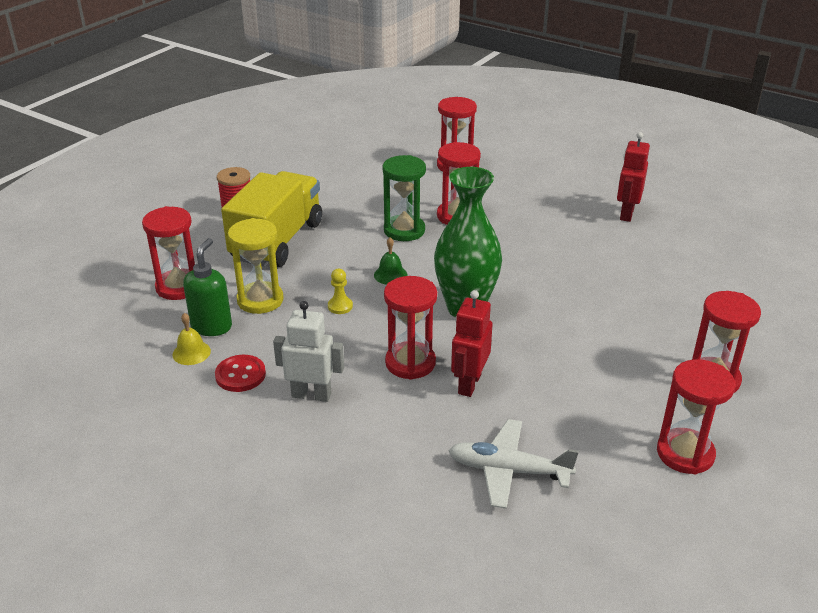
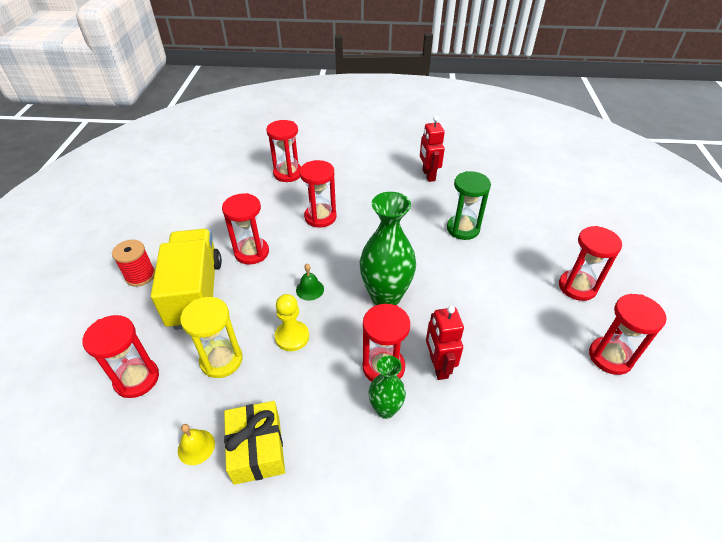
camera: 30 degrees left, 10 degrees up
green soap dispenser [183,238,232,336] -> none
red button [215,355,266,392] -> yellow gift [224,401,285,485]
white robot [273,301,344,402] -> none
yellow pawn [328,269,353,314] -> yellow pawn [275,294,309,351], size x1.58
green hourglass [382,155,426,241] -> green hourglass moved to [447,171,491,240]
white plane [448,419,579,509] -> none
none -> red hourglass [222,193,269,265]
none -> green vase [369,356,406,419]

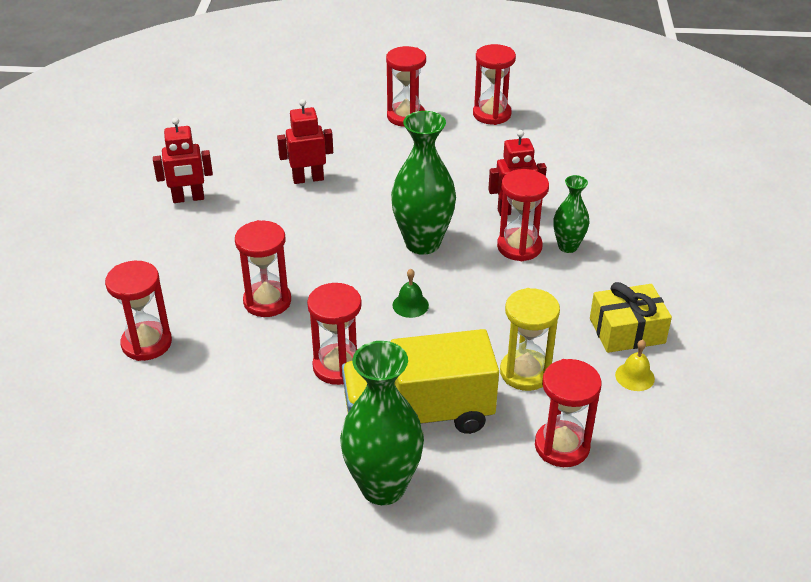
camera: 90 degrees left, 5 degrees down
red spool [112,240,155,287] -> green vase [340,341,424,505]
yellow pawn [275,294,309,351] -> none
green hourglass [447,171,491,240] -> red robot [277,99,333,184]

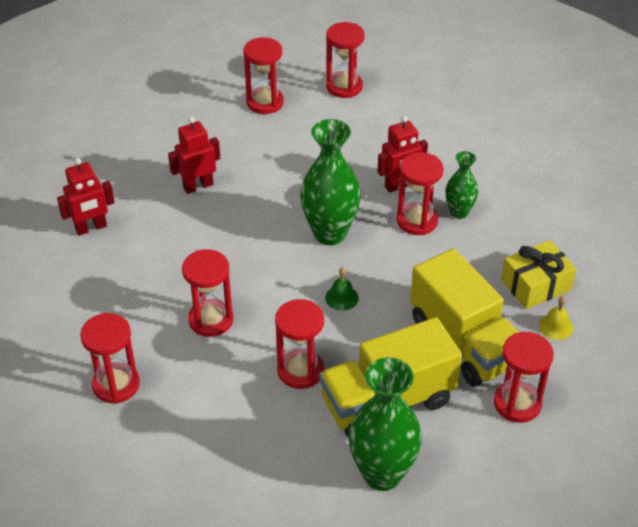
camera: 15 degrees left, 5 degrees up
yellow hourglass [500,288,560,391] -> yellow truck [410,248,519,387]

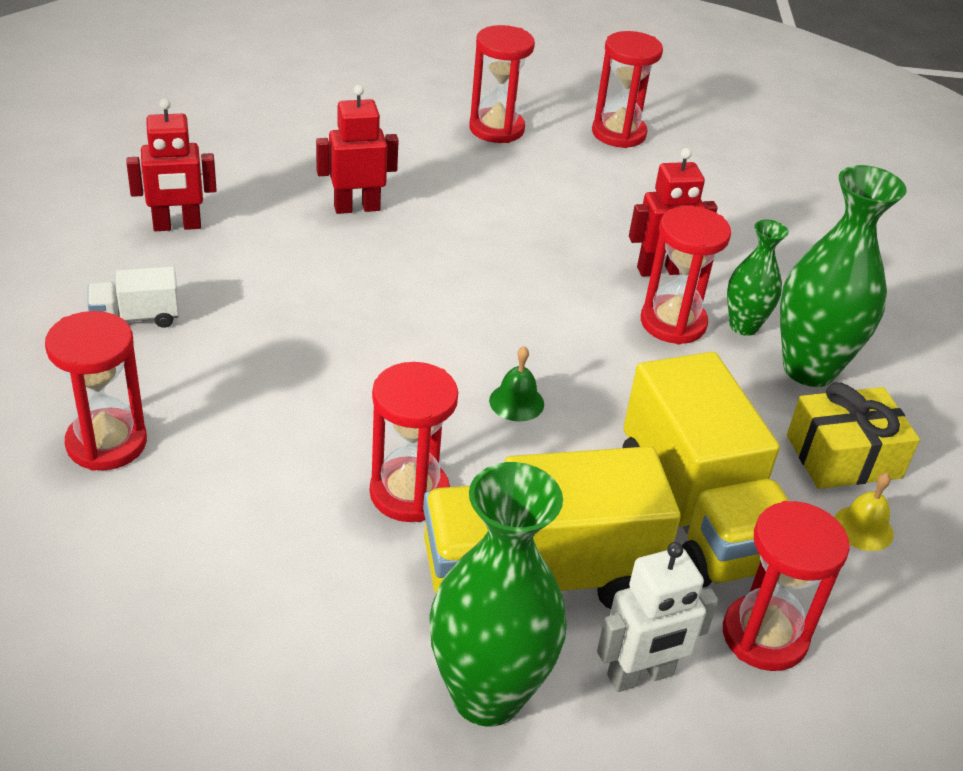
camera: 10 degrees right, 5 degrees down
red hourglass [182,249,233,337] -> none
green vase [300,119,361,245] -> green vase moved to [780,165,907,387]
none -> white truck [88,266,179,328]
none -> white robot [597,542,718,692]

